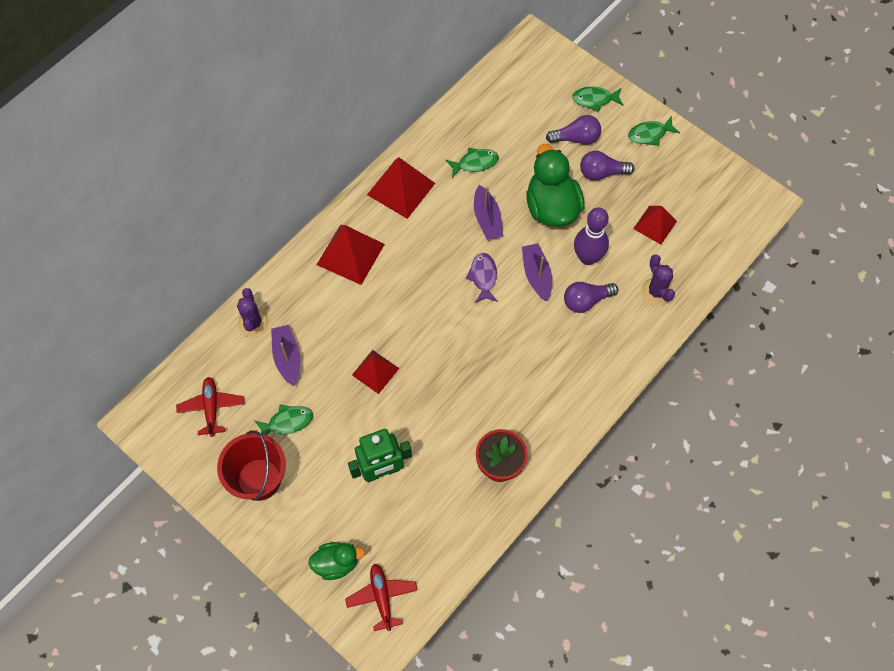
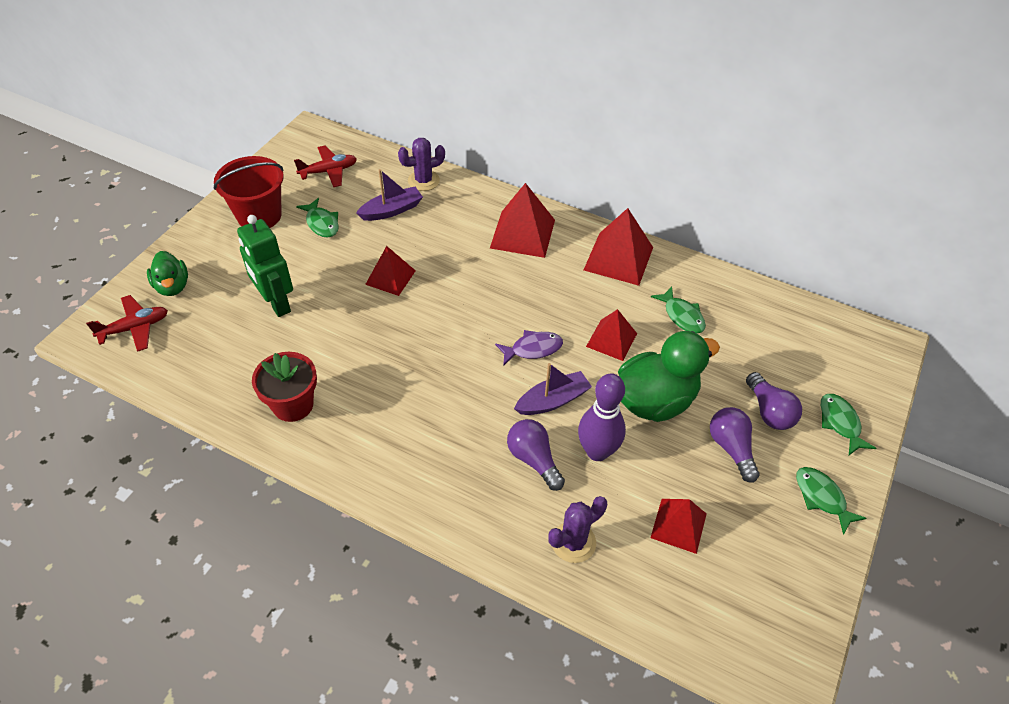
camera: 75 degrees right, 15 degrees down
purple boat [474,185,503,240] -> red pyramid [586,309,637,361]

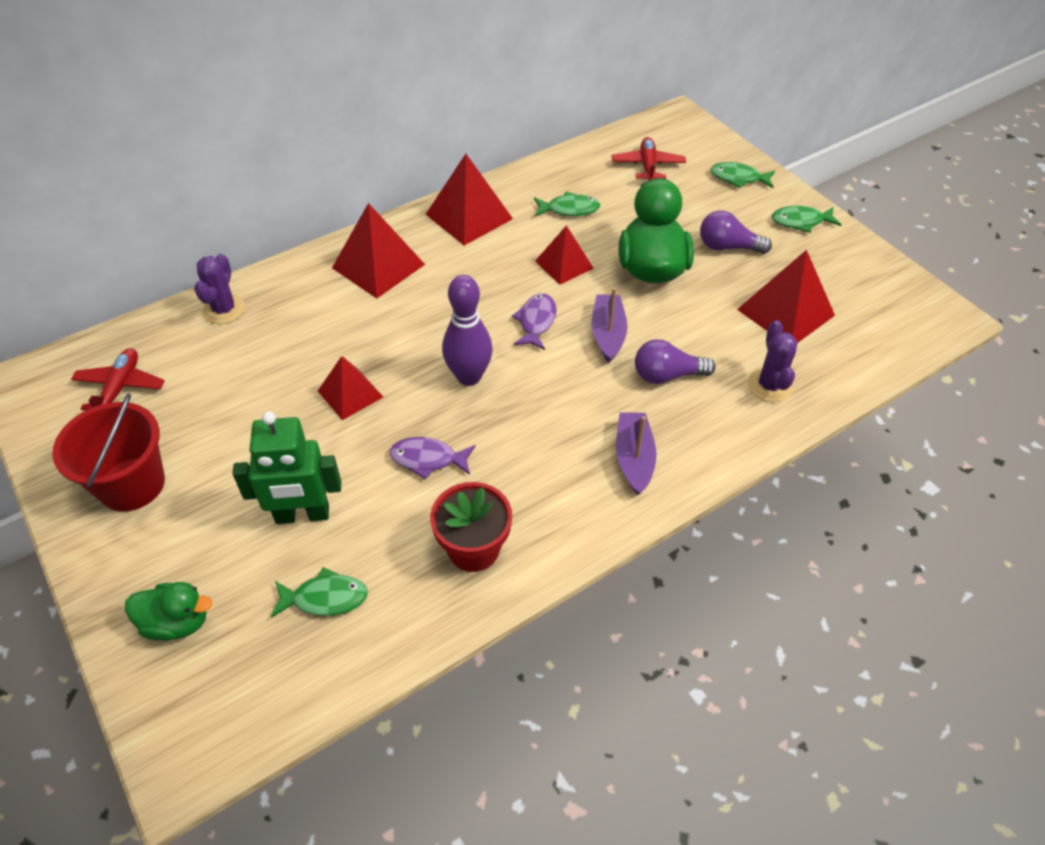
camera: 60 degrees left, 0 degrees up
red plane [86,295,168,352] -> red plane moved to [612,137,686,181]
green fish [296,198,339,238] -> green fish moved to [271,567,368,618]
purple boat [356,169,423,221] -> purple boat moved to [616,413,656,495]
purple bowling pin [578,373,626,461] -> purple bowling pin moved to [442,275,493,386]
red pyramid [650,499,706,554] -> red pyramid [737,250,835,343], size x1.56
purple light bulb [746,372,802,430] -> none
none -> purple fish [390,437,476,480]

